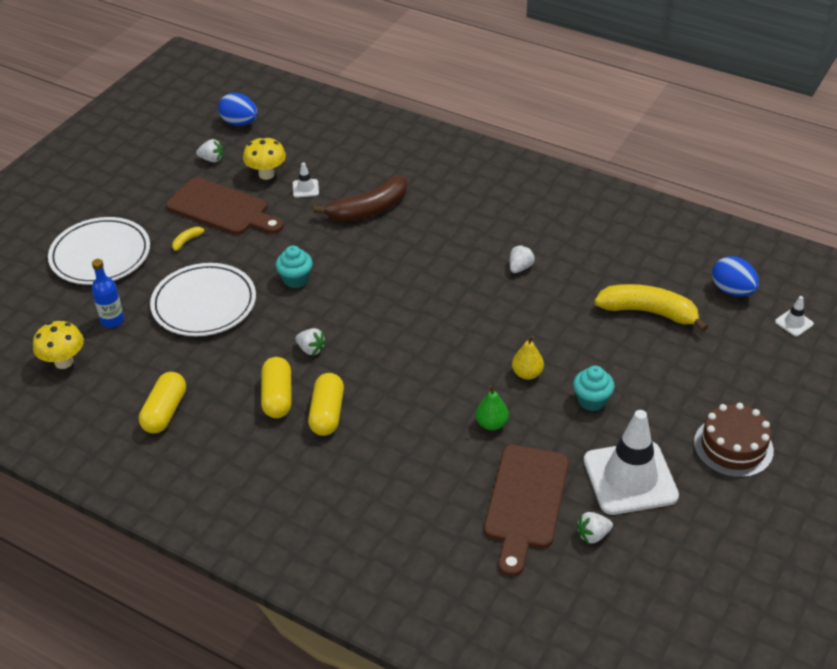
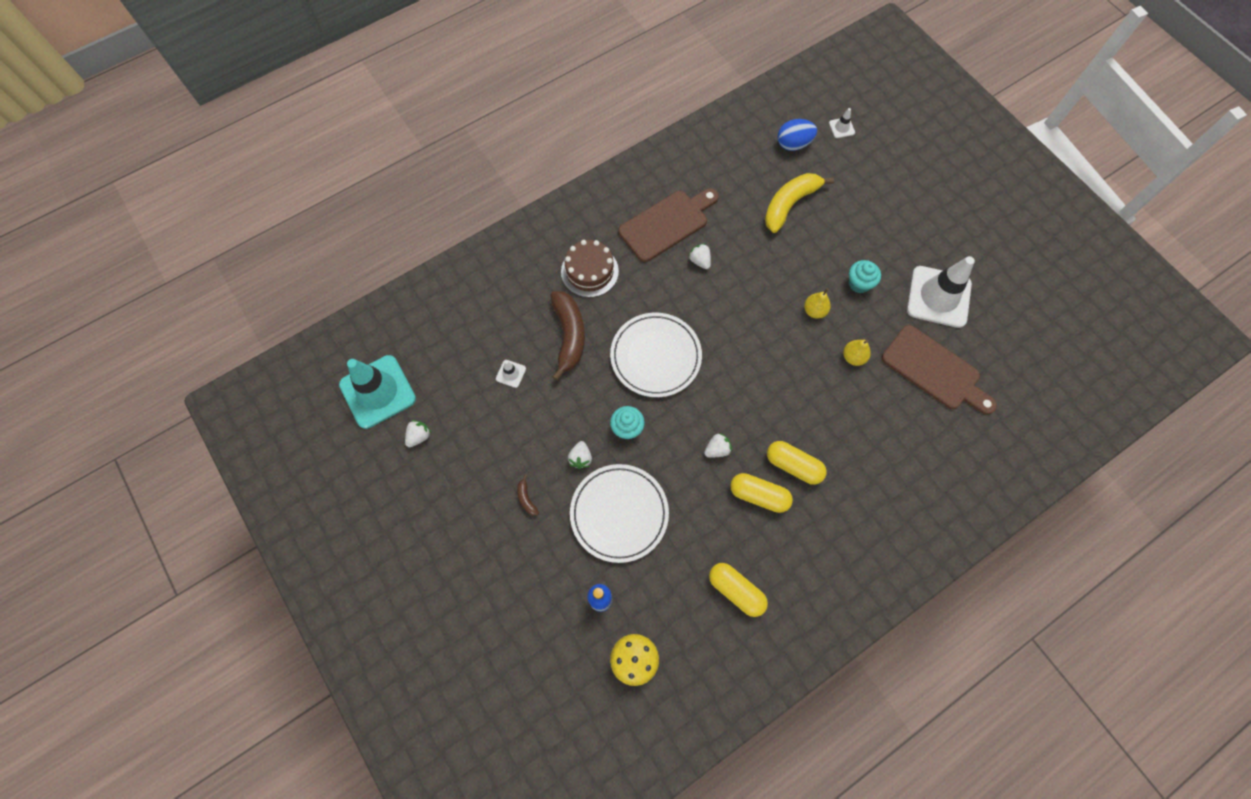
camera: 65 degrees left, 25 degrees up
white plate [48,217,150,285] -> white plate moved to [610,312,702,397]
brown cutting board [166,177,283,235] -> brown cutting board moved to [618,188,719,262]
yellow banana [172,227,209,251] -> brown banana [517,475,539,516]
blue egg [218,93,257,126] -> turquoise traffic cone [339,355,416,429]
yellow mushroom [243,137,286,180] -> none
green pear [476,385,509,430] -> yellow pear [843,340,871,366]
white strawberry [576,512,613,544] -> white strawberry moved to [568,441,592,469]
brown cake [694,403,774,478] -> brown cake moved to [561,240,619,297]

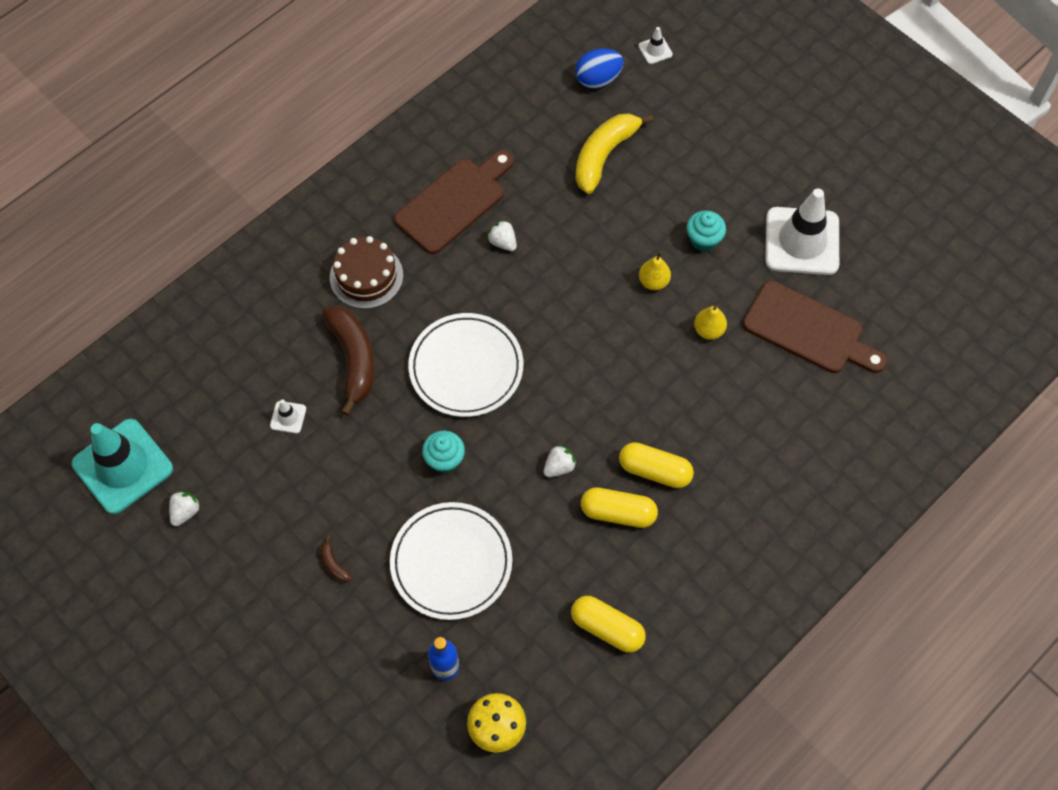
camera: 10 degrees left, 5 degrees down
white strawberry [568,441,592,469] -> none

